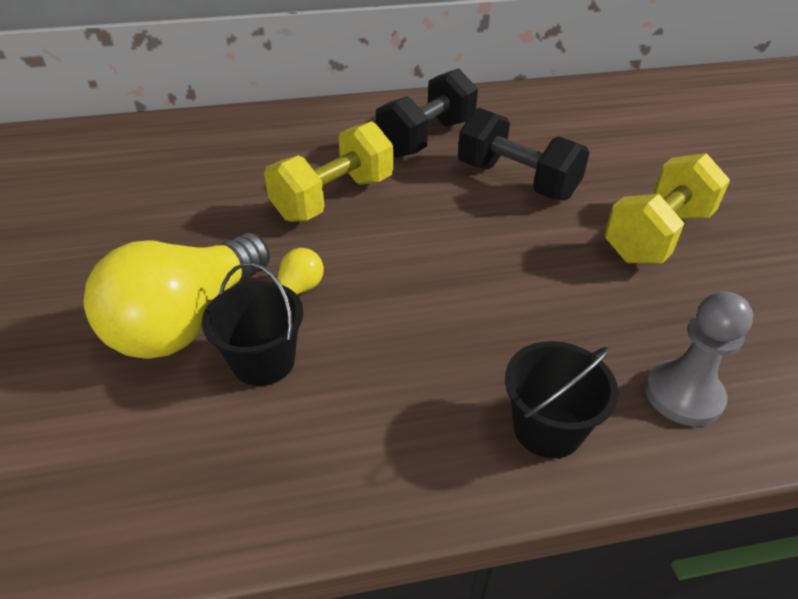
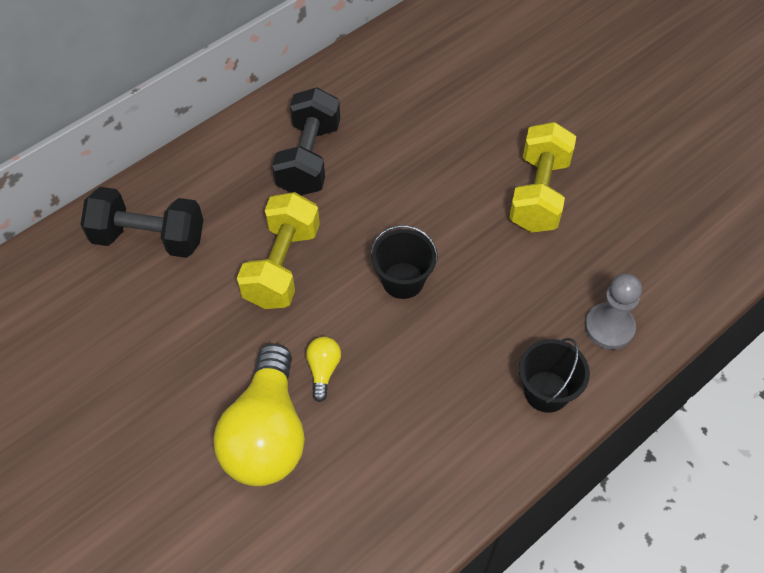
camera: 30 degrees left, 15 degrees up
black bucket [202,263,304,386] -> black bucket moved to [371,225,438,299]
black dumbbell [458,108,590,200] -> black dumbbell moved to [81,187,203,258]

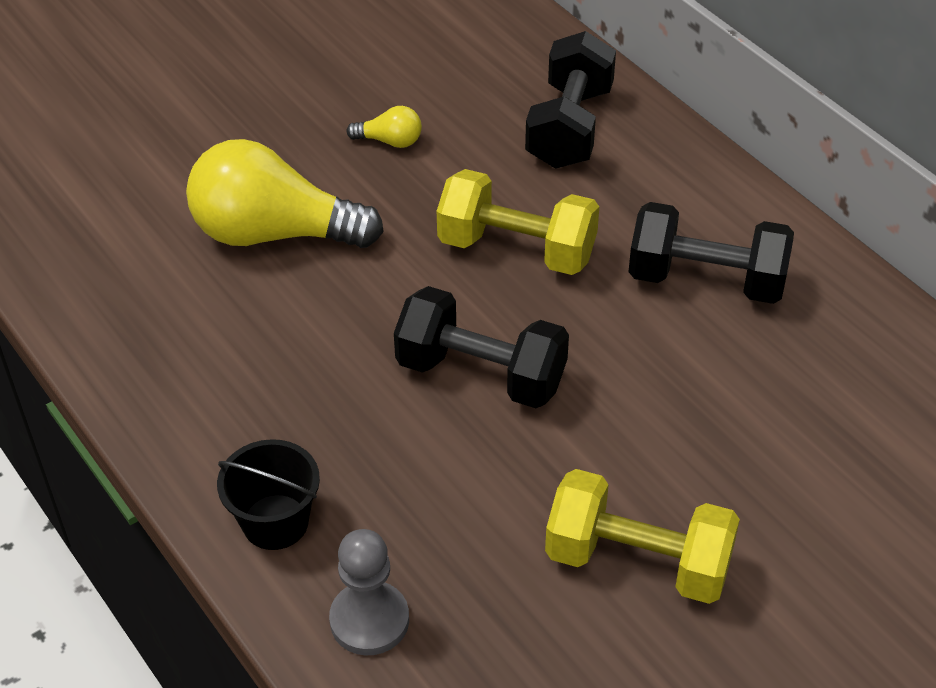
camera: 95 degrees right, 10 degrees down
yellow light bulb [306,337,341,402] -> yellow light bulb moved to [346,106,422,148]
black bucket [371,225,438,299] -> black dumbbell [394,286,569,408]

